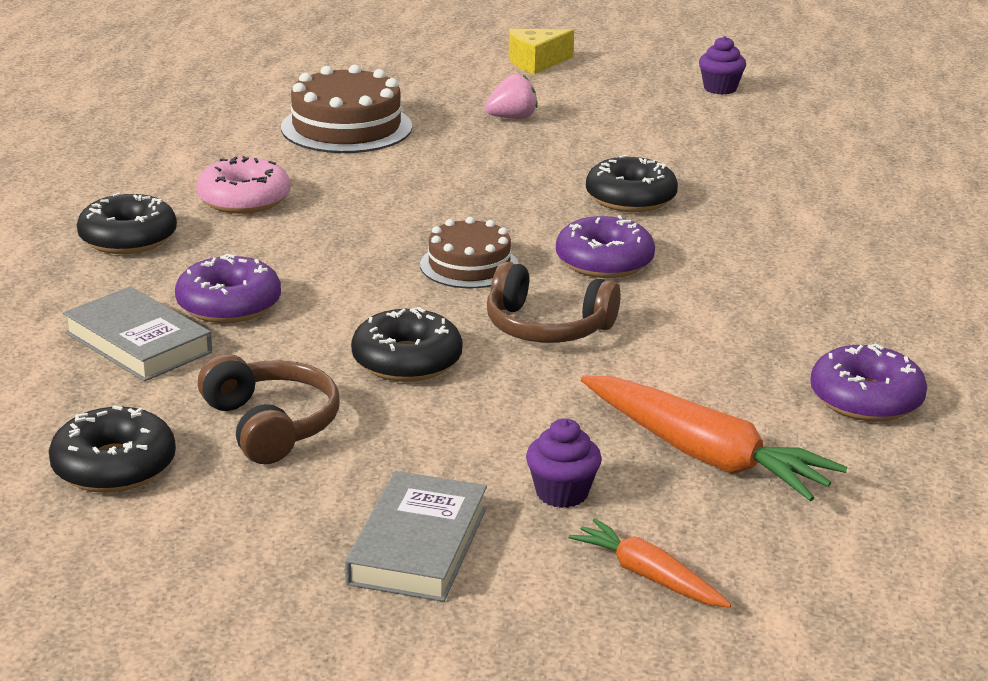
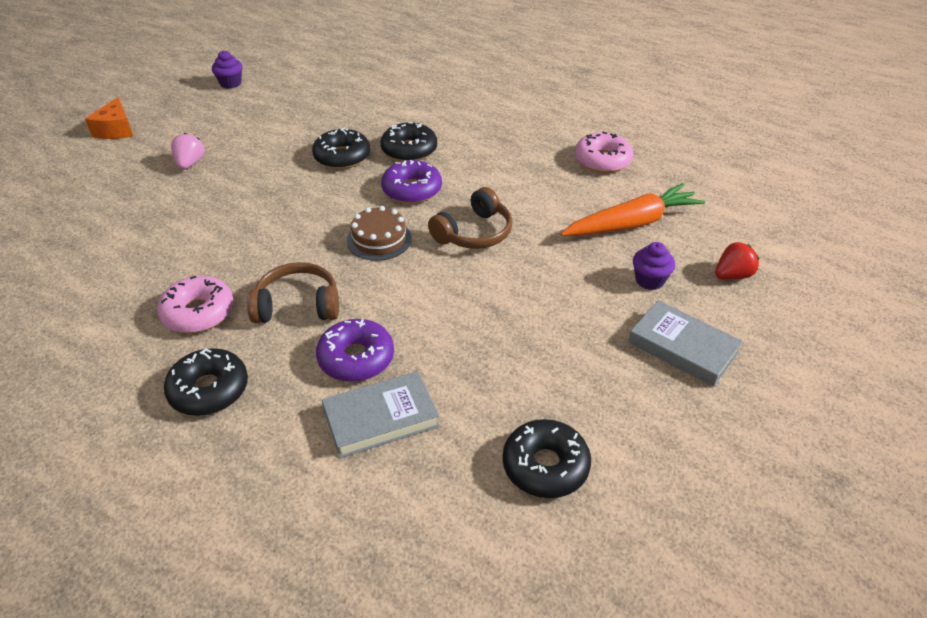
camera: 65 degrees left, 15 degrees up
brown headphones [198,354,340,464] -> brown headphones moved to [247,262,339,323]
brown cake [281,64,412,153] -> none
black donut [351,307,463,382] -> black donut moved to [380,122,437,162]
yellow cheese [509,29,574,74] -> orange cheese [85,97,133,139]
orange carrot [568,518,731,608] -> red strawberry [715,242,759,280]
purple donut [810,343,927,422] -> pink donut [575,132,633,173]

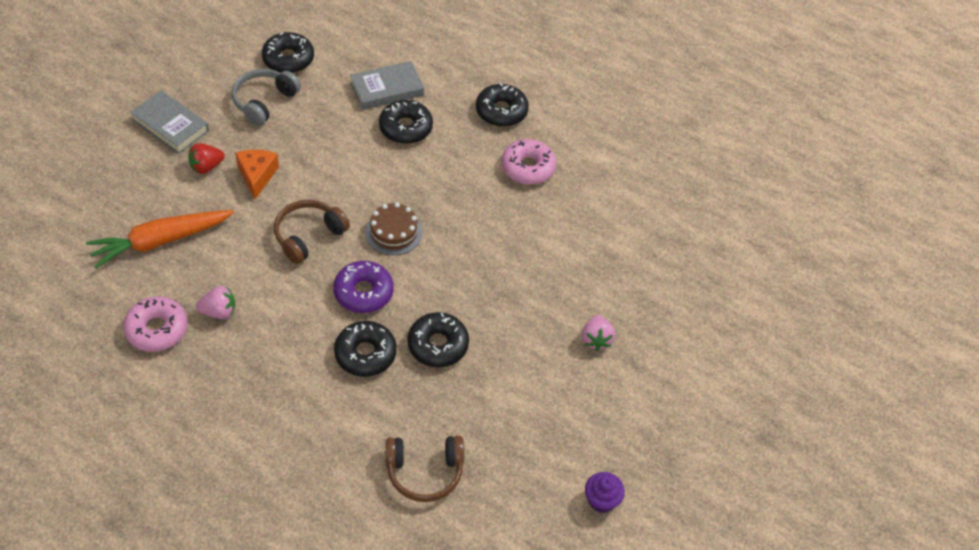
camera: 175 degrees right, 10 degrees up
orange cheese [85,97,133,139] -> orange cheese moved to [235,150,279,199]
brown headphones [247,262,339,323] -> brown headphones moved to [386,436,464,502]
purple donut [316,319,394,382] -> black donut [379,100,433,144]
purple cupcake [633,242,675,290] -> none
red strawberry [715,242,759,280] -> red strawberry moved to [188,143,225,174]
none -> pink strawberry [196,286,235,319]
none -> grey headphones [232,69,301,126]

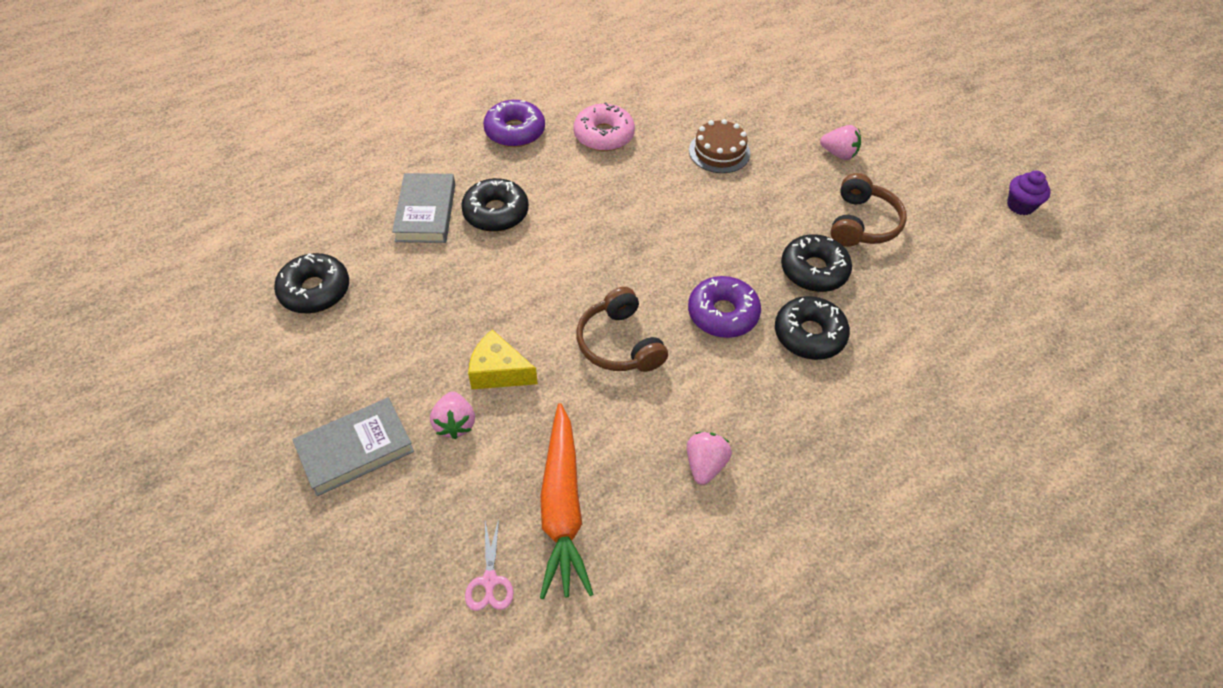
camera: 65 degrees left, 0 degrees up
pink donut [123,296,187,352] -> none
red strawberry [188,143,225,174] -> pink strawberry [430,391,475,439]
grey headphones [232,69,301,126] -> none
orange cheese [235,150,279,199] -> yellow cheese [468,330,538,389]
brown cake [365,202,422,255] -> brown cake moved to [689,119,750,173]
brown headphones [386,436,464,502] -> brown headphones moved to [830,173,907,247]
black donut [476,83,529,127] -> purple donut [483,100,545,147]
none -> pink scissors [465,519,514,611]

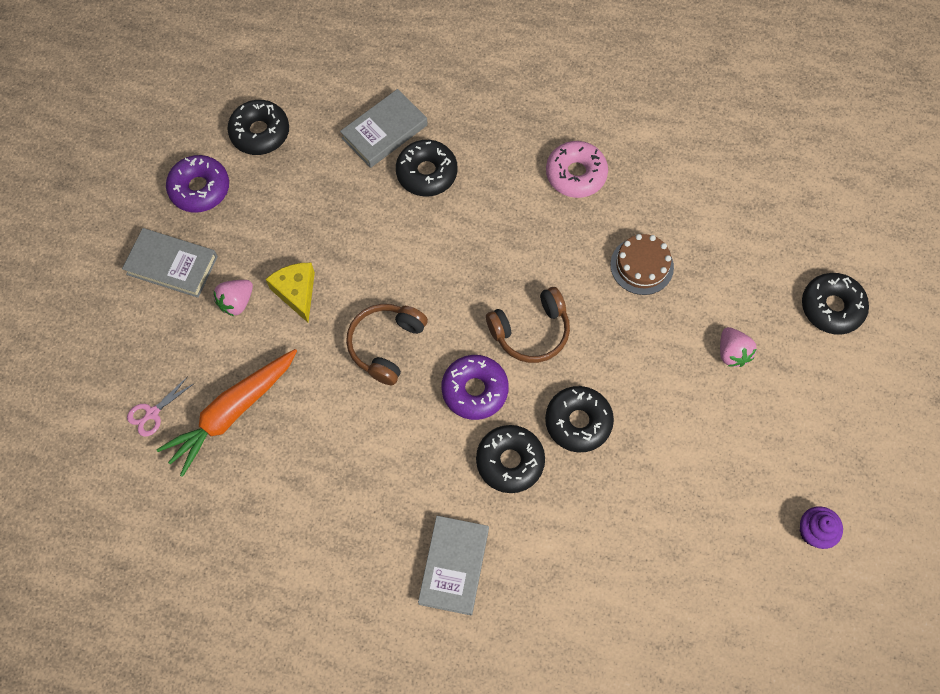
camera: 50 degrees right, 15 degrees up
purple donut [483,100,545,147] -> purple donut moved to [166,155,229,213]
pink strawberry [687,432,732,485] -> none
brown headphones [830,173,907,247] -> brown headphones moved to [486,287,570,363]
none -> grey book [418,516,489,616]
none -> black donut [802,273,869,335]

